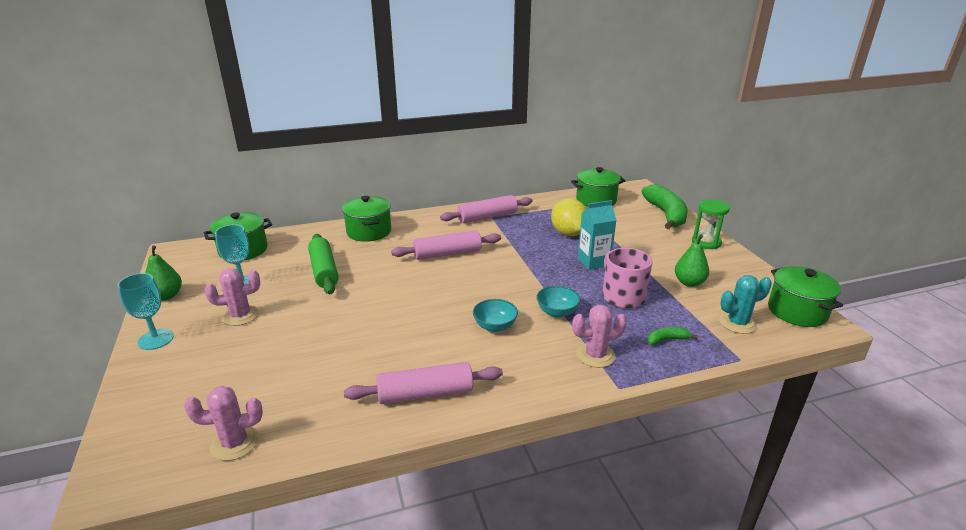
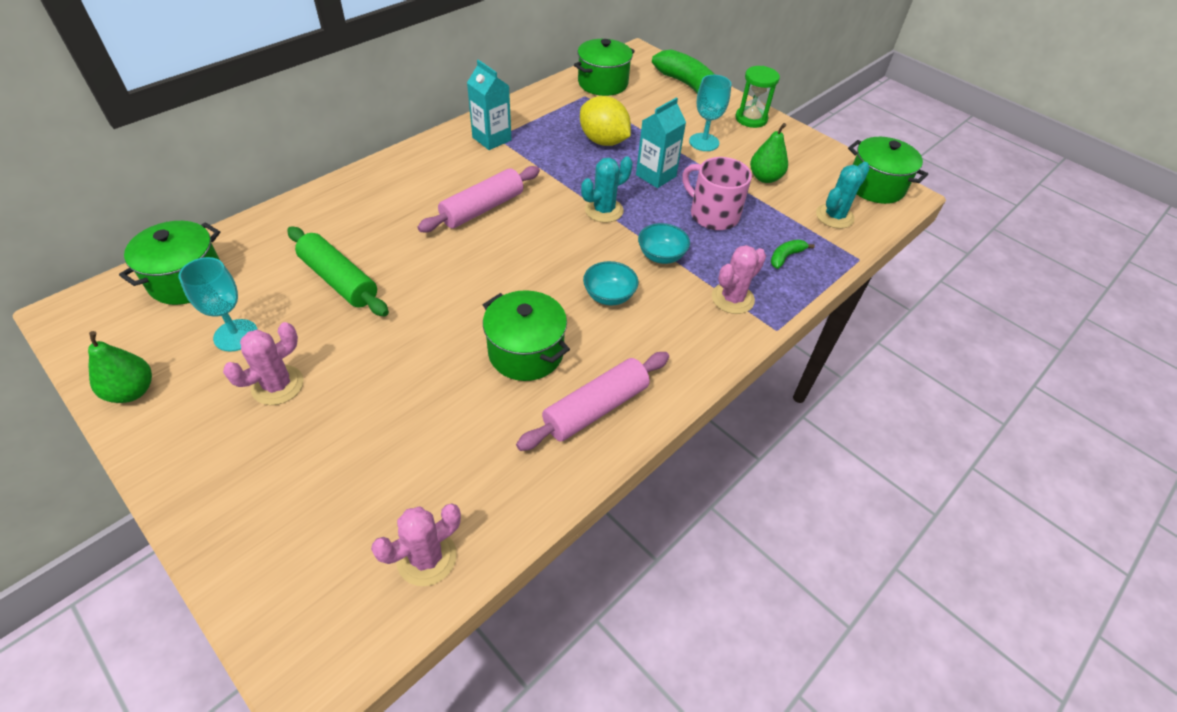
camera: 30 degrees left, 20 degrees up
turquoise goblet [117,273,174,350] -> turquoise goblet moved to [689,75,731,151]
green pot [342,196,391,242] -> green pot moved to [483,290,570,381]
pink rolling pin [440,195,533,223] -> turquoise carton [467,60,512,150]
none -> turquoise cactus [581,156,632,223]

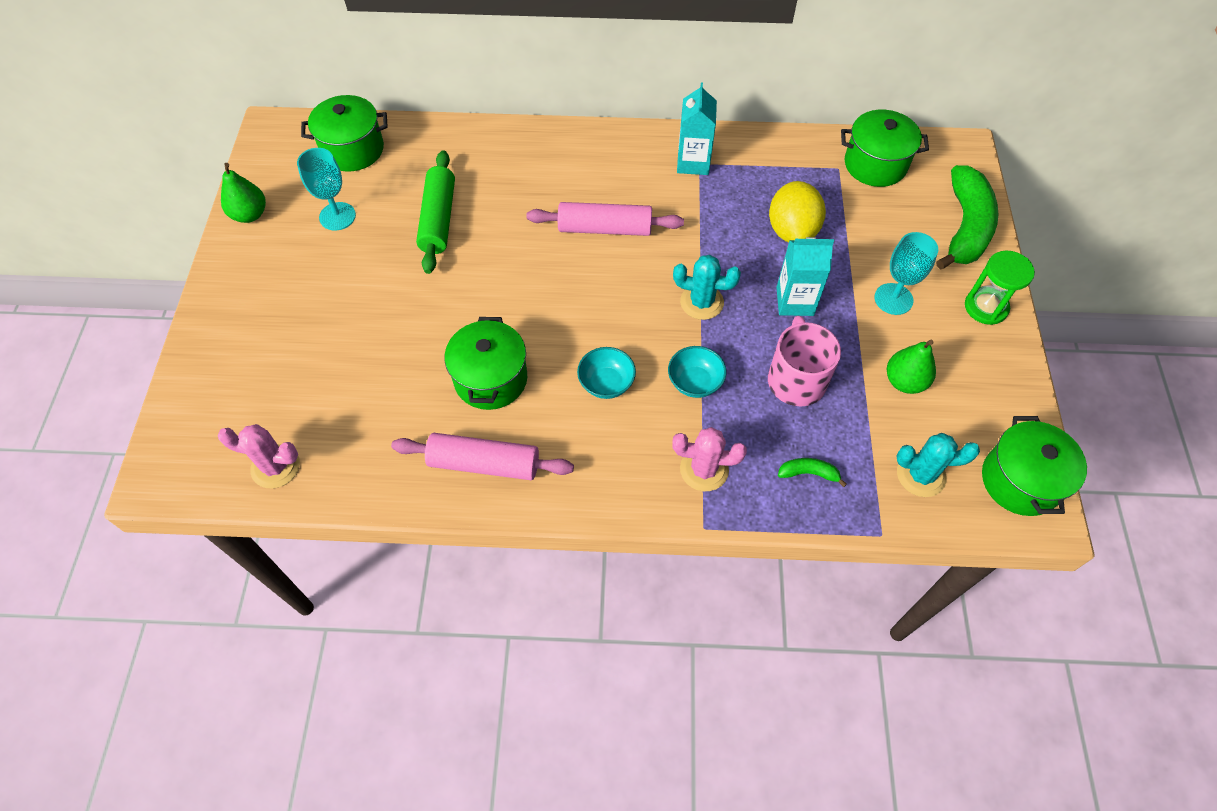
camera: 50 degrees right, 10 degrees up
pink cactus [223,322,304,405] -> none

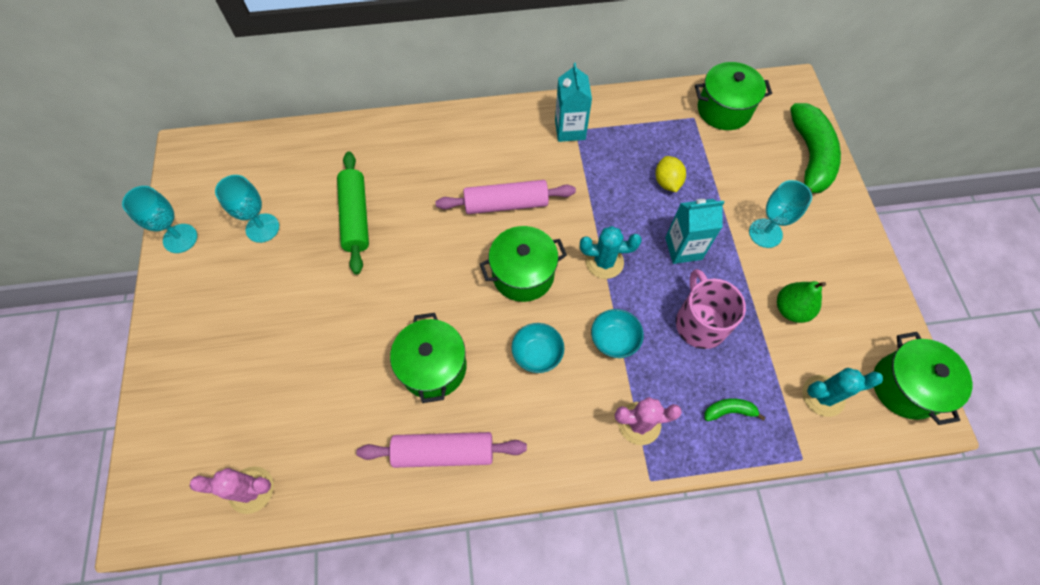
camera: 10 degrees left, 5 degrees up
green pear [221,163,266,223] -> turquoise goblet [122,186,197,253]
green pot [301,95,388,172] -> green pot moved to [480,226,567,302]
yellow lemon [769,181,826,242] -> yellow lemon [655,156,686,192], size x0.62
green hourglass [965,251,1035,325] -> none

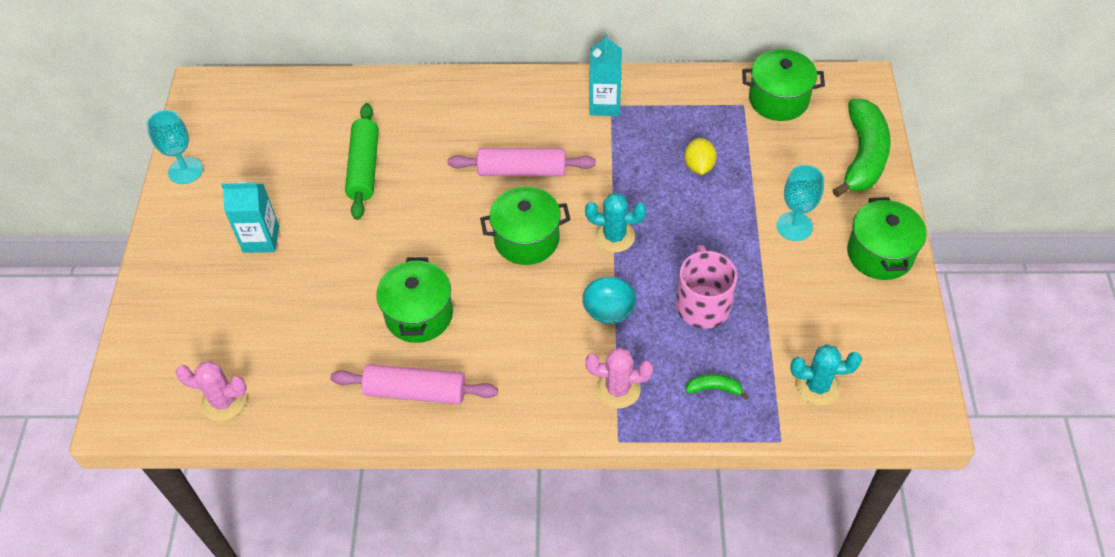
camera: 10 degrees right, 10 degrees down
turquoise goblet [215,175,279,243] -> none
turquoise bowl [512,323,564,373] -> none
turquoise carton [665,199,724,264] -> turquoise carton moved to [221,181,279,253]
green pear [777,281,826,323] -> none
green pot [874,332,972,425] -> green pot moved to [847,197,927,280]

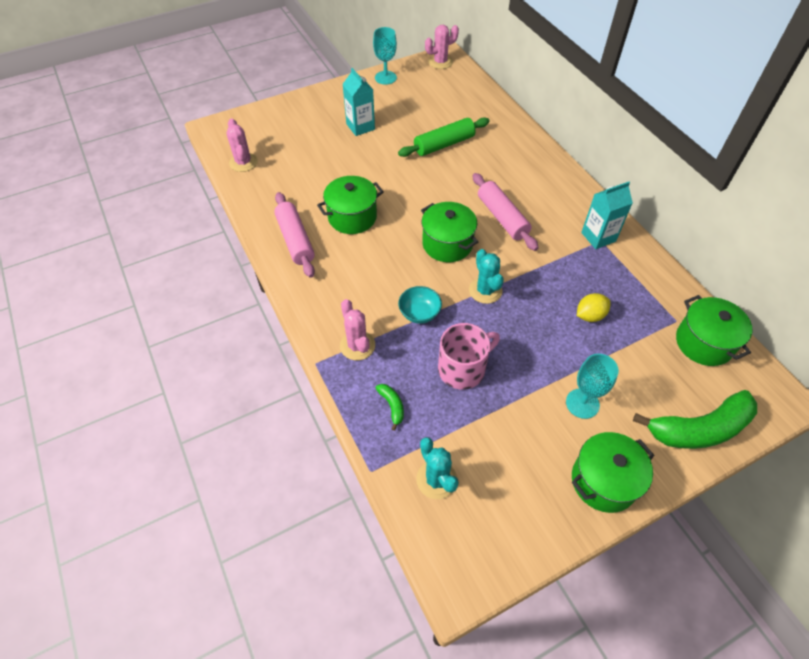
camera: 60 degrees right, 0 degrees up
none -> pink cactus [425,25,459,69]

